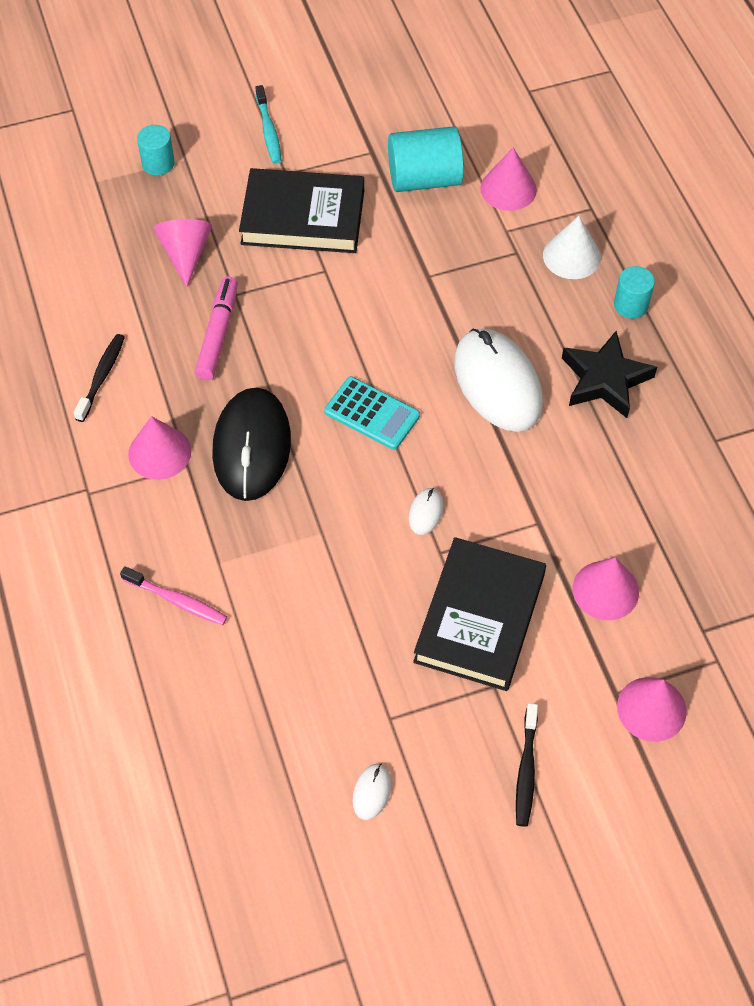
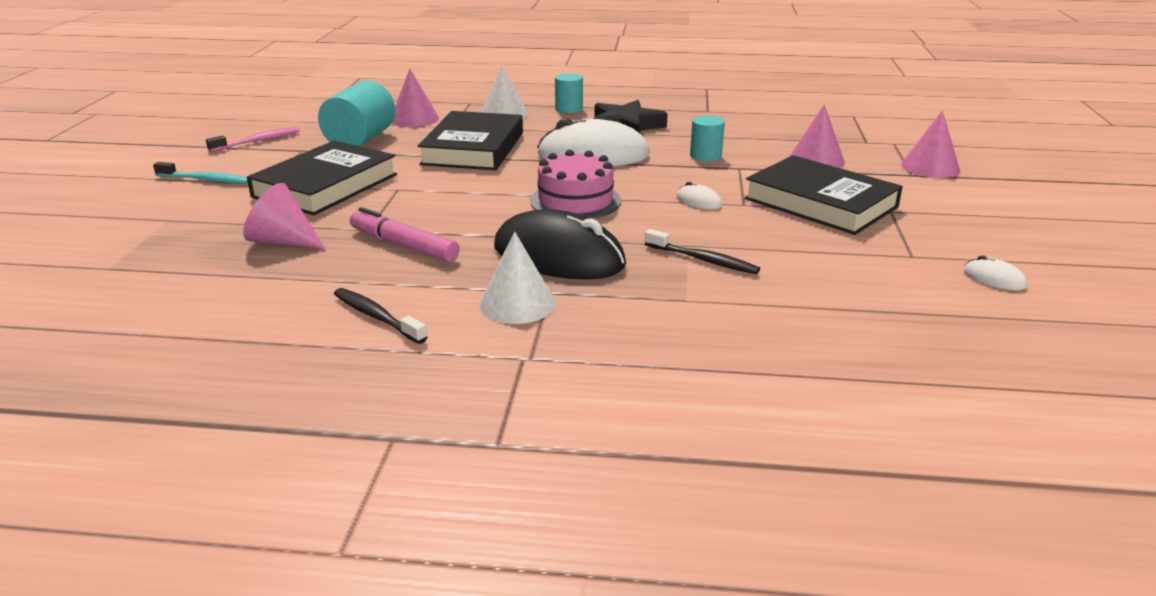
camera: 65 degrees left, 30 degrees down
pink toothbrush [120,566,227,625] -> pink toothbrush moved to [206,127,300,152]
pink cone [128,416,191,480] -> white cone [479,232,556,324]
turquoise cylinder [137,125,175,176] -> turquoise cylinder moved to [690,115,725,161]
turquoise calculator [324,377,420,450] -> pink cake [530,150,621,219]
black toothbrush [516,703,538,827] -> black toothbrush moved to [645,229,760,274]
none -> black book [418,111,523,170]

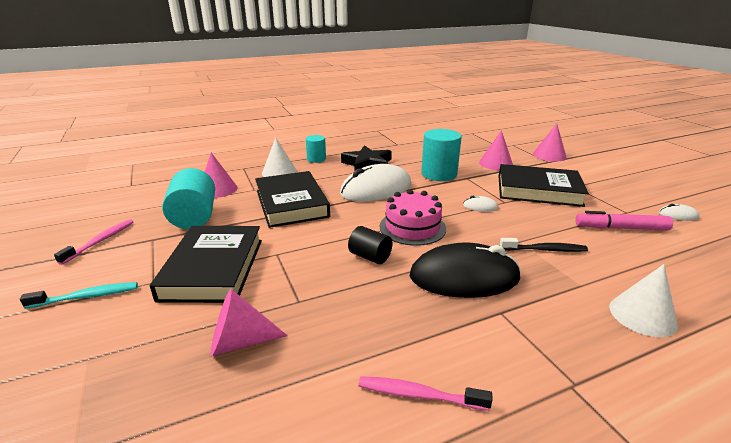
camera: 30 degrees left, 0 degrees up
black toothbrush [334,288,427,344] -> pink toothbrush [358,376,493,411]
pink marker [350,207,459,262] -> pink marker moved to [575,211,673,230]
white cone [479,232,556,324] -> white cone moved to [609,264,678,337]
turquoise cylinder [690,115,725,161] -> turquoise cylinder [421,129,462,181], size x1.73
none -> black cylinder [348,226,393,264]

